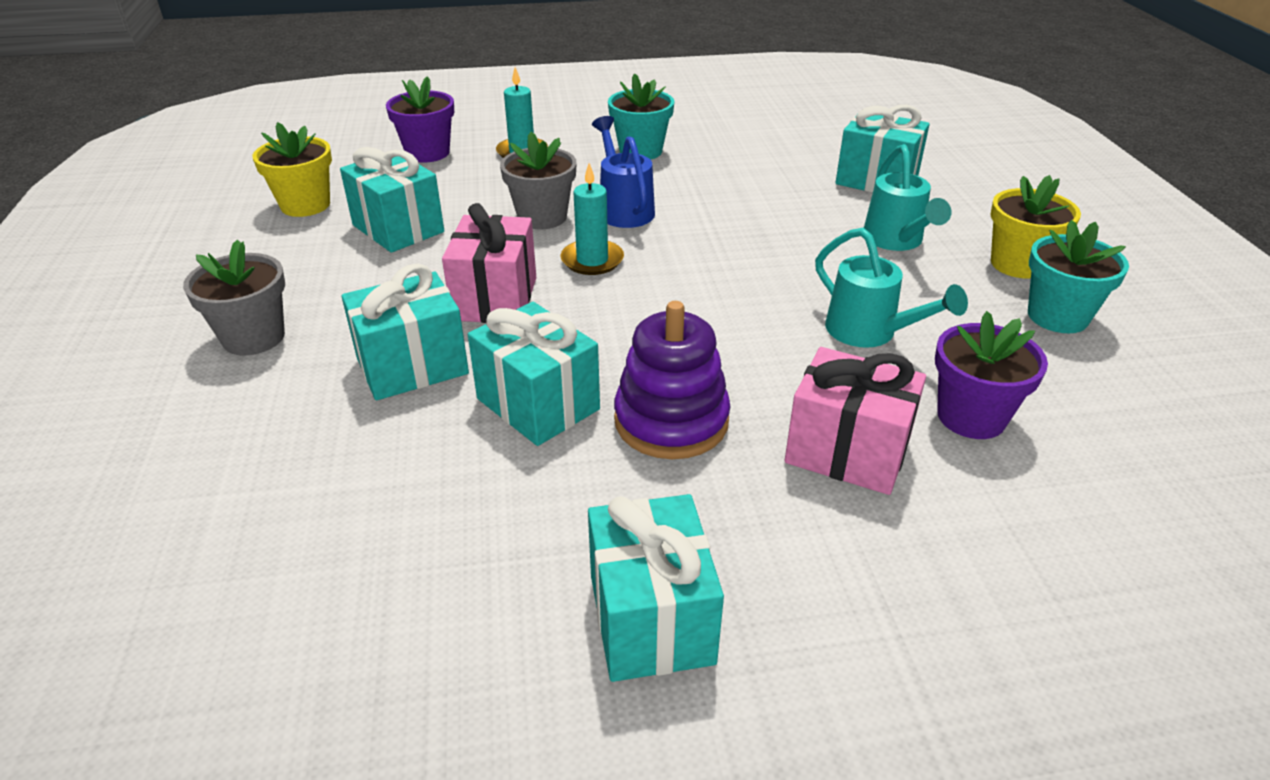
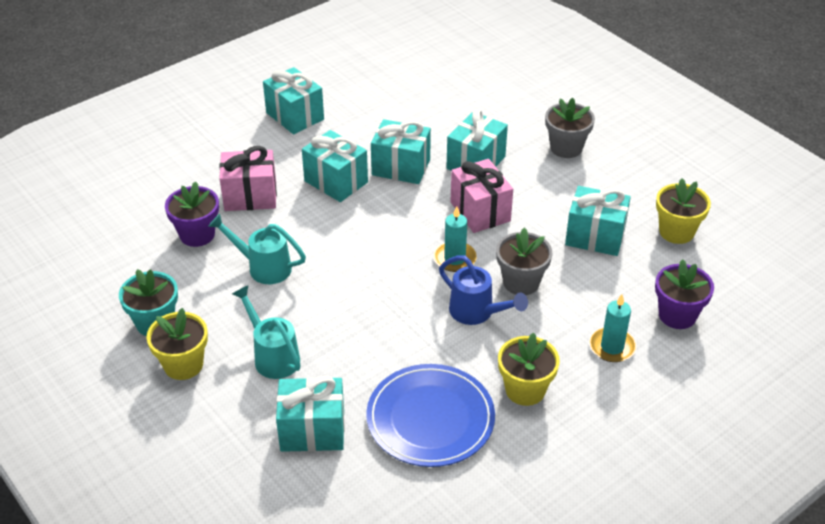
camera: 150 degrees right, 5 degrees up
turquoise flower pot [608,73,675,160] -> yellow flower pot [498,332,560,406]
purple stacking toy [614,301,731,459] -> turquoise gift [302,130,368,202]
none -> blue plate [366,364,495,467]

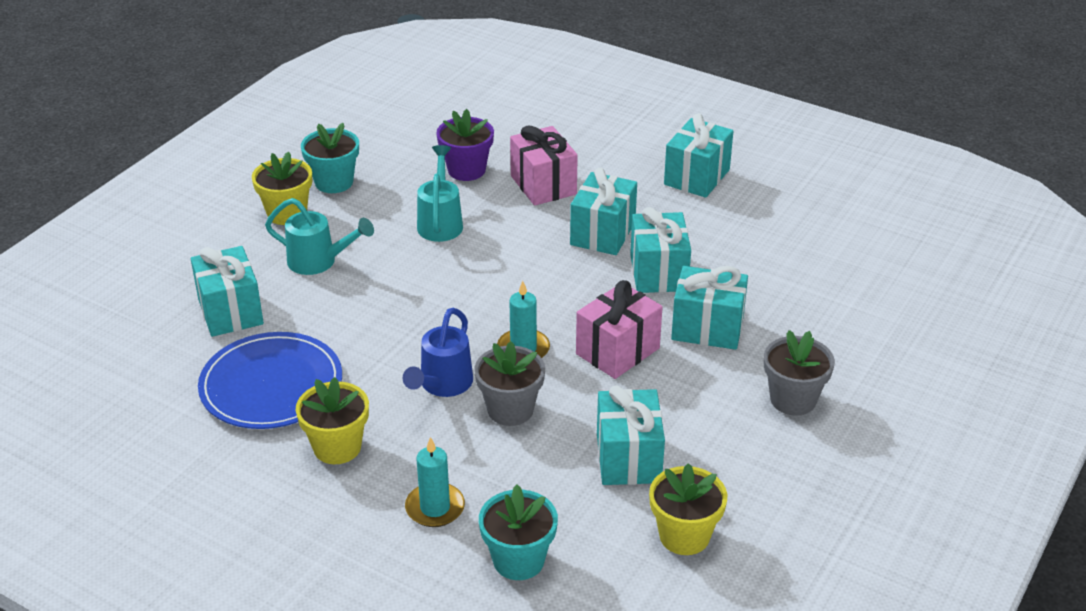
camera: 70 degrees right, 5 degrees down
turquoise watering can [232,285,301,379] -> turquoise watering can turned 75 degrees clockwise [265,198,374,275]
purple flower pot [655,259,714,329] -> turquoise flower pot [479,484,558,580]

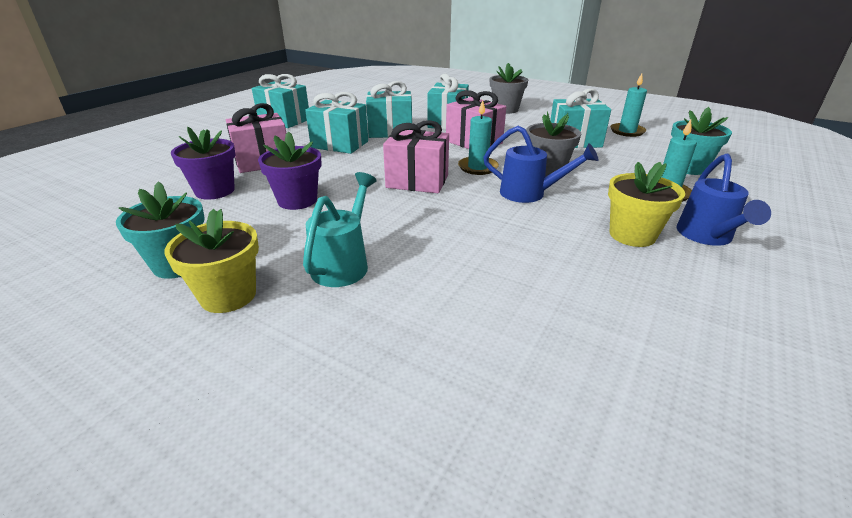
camera: 90 degrees left, 5 degrees down
turquoise gift [191,246,264,337] -> none
blue plate [198,332,342,429] -> none
turquoise watering can [417,145,463,242] -> purple flower pot [258,131,321,210]
yellow flower pot [649,463,727,555] -> turquoise candle [610,74,647,137]
none -> pink gift [383,120,449,193]
none -> blue watering can [676,154,771,246]

